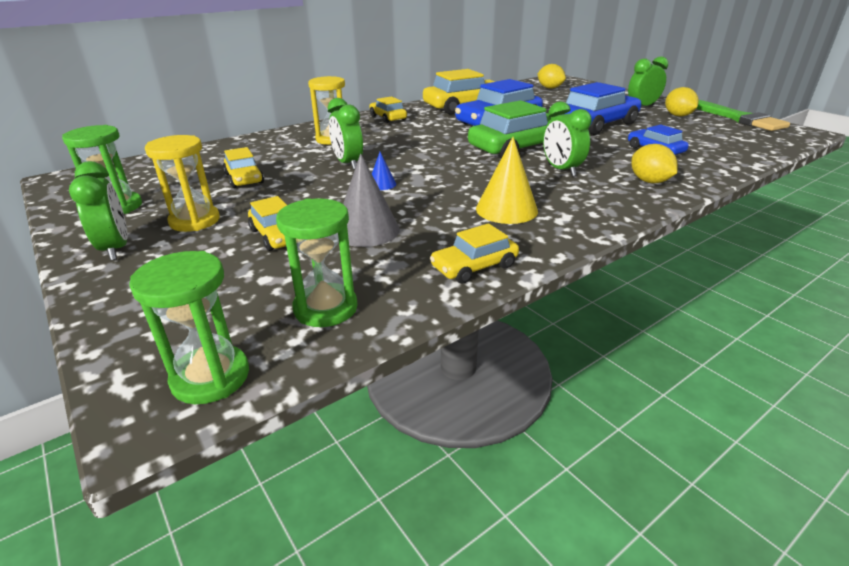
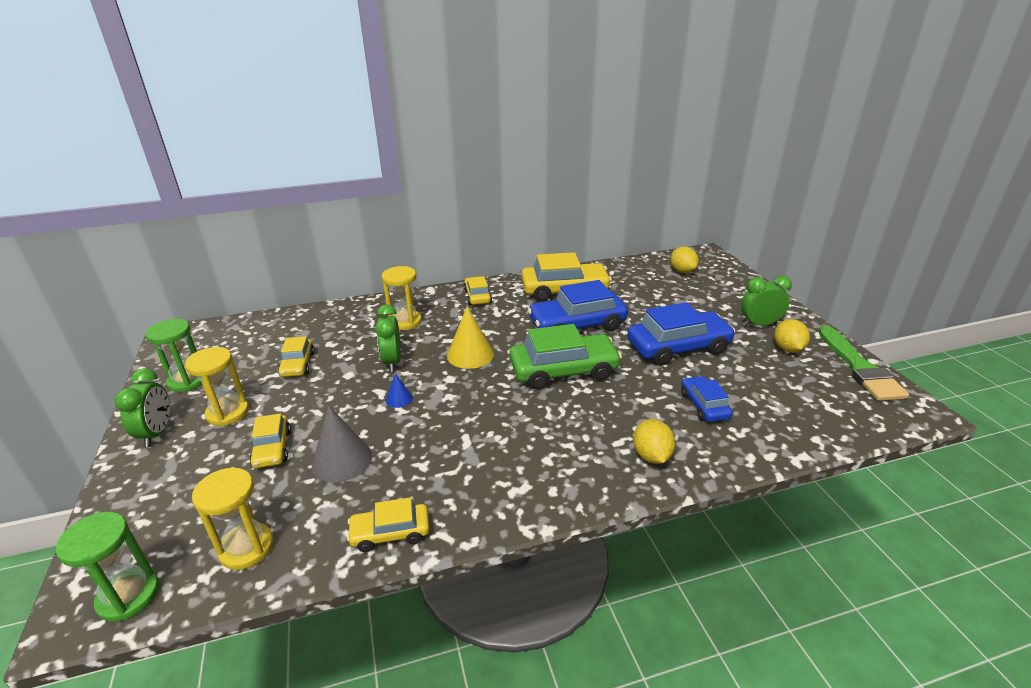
camera: 20 degrees right, 0 degrees up
green hourglass [276,198,358,327] -> yellow hourglass [192,467,274,570]
yellow cone [476,137,538,224] -> yellow cone moved to [447,306,494,369]
green clock [543,101,592,177] -> none

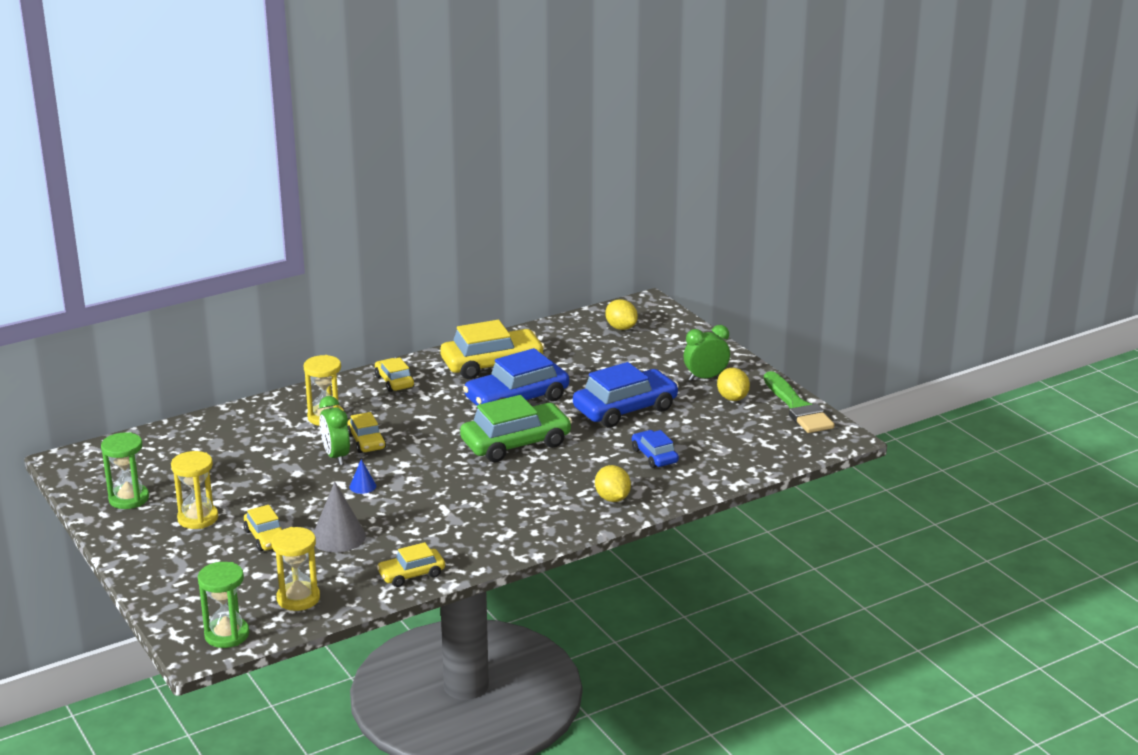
camera: 15 degrees left, 5 degrees down
green clock [115,368,170,447] -> none
yellow car [278,336,315,377] -> yellow car moved to [348,412,386,453]
yellow cone [447,306,494,369] -> none

